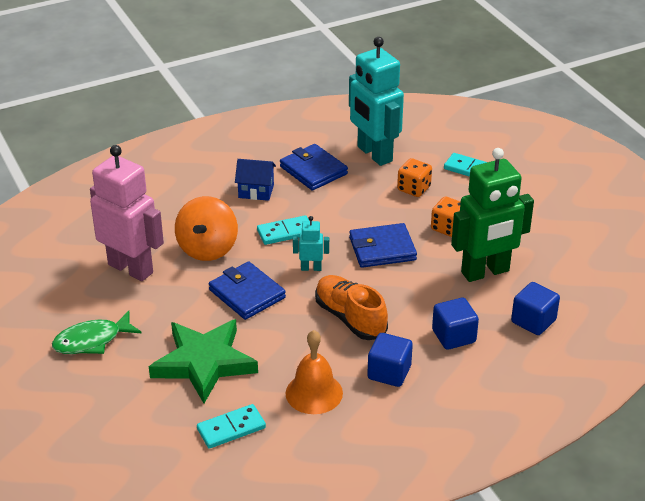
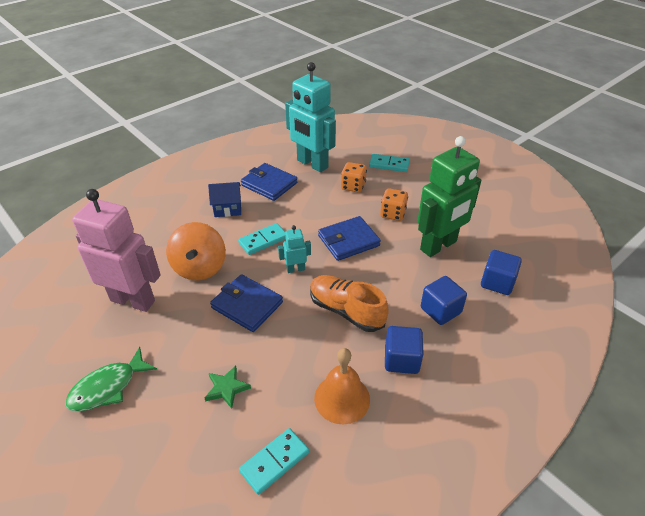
camera: 15 degrees left, 5 degrees up
green star [149,319,258,403] -> green star [205,366,251,409], size x0.44

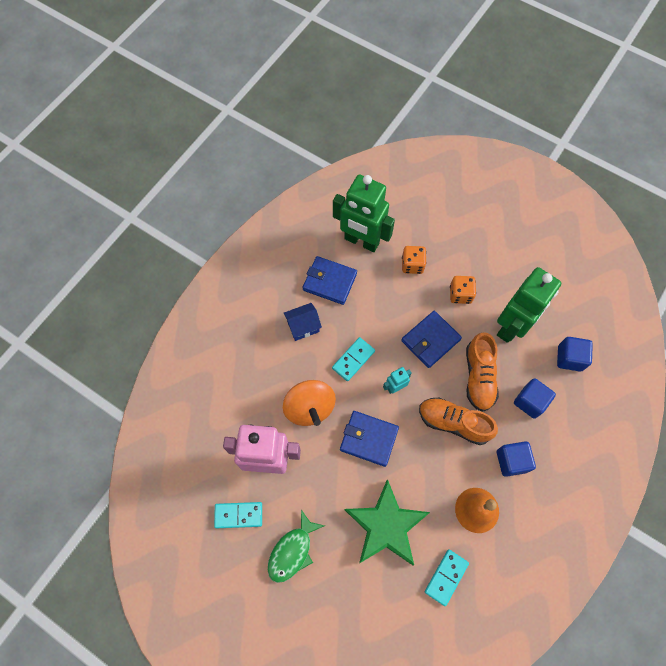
camera: 15 degrees left, 25 degrees up
green star [205,366,251,409] -> green star [344,479,430,566], size x2.29
turquoise robot [285,62,336,172] -> green robot [333,175,395,252]
turquoise domino [369,154,410,172] -> turquoise domino moved to [214,502,262,528]
none -> orange shoe [466,332,499,412]

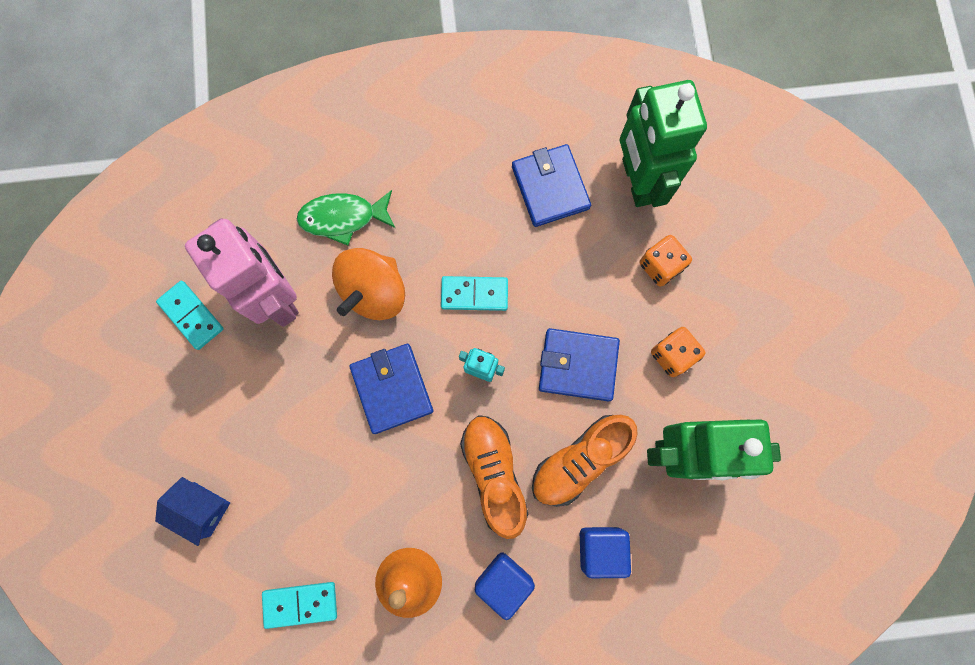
camera: 50 degrees right, 10 degrees up
green fish [268,510,325,583] -> green fish moved to [297,190,395,245]
blue house [284,303,322,341] -> blue house moved to [155,477,230,546]
green star [344,479,430,566] -> none
blue cube [557,337,593,372] -> none

